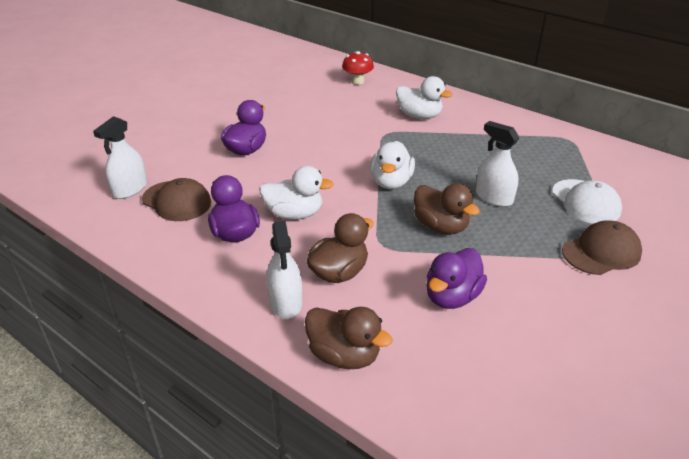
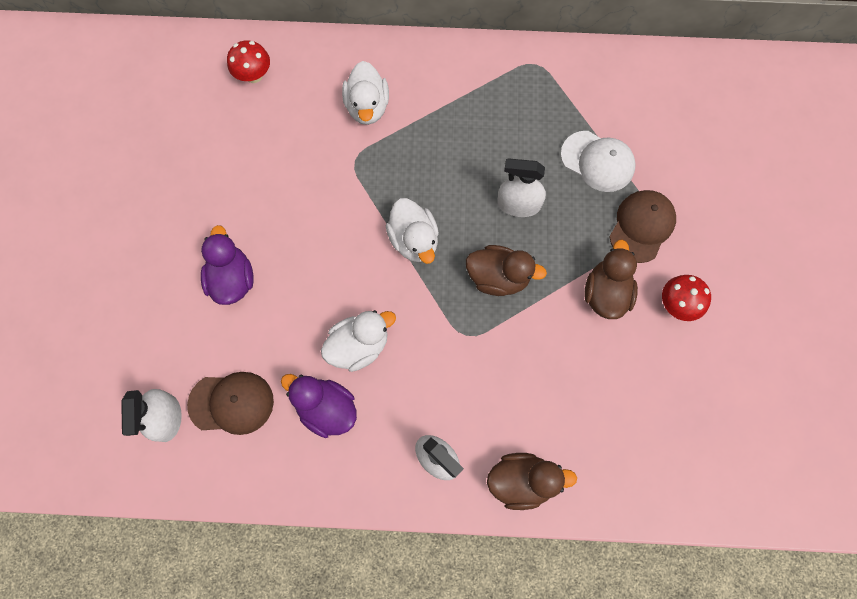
camera: 35 degrees left, 35 degrees up
brown duck [307,213,374,283] -> brown duck moved to [584,240,638,319]
white duck [396,76,452,119] -> white duck turned 90 degrees clockwise [342,61,389,125]
purple duck [426,248,487,309] -> none
none -> red mushroom [662,275,711,321]

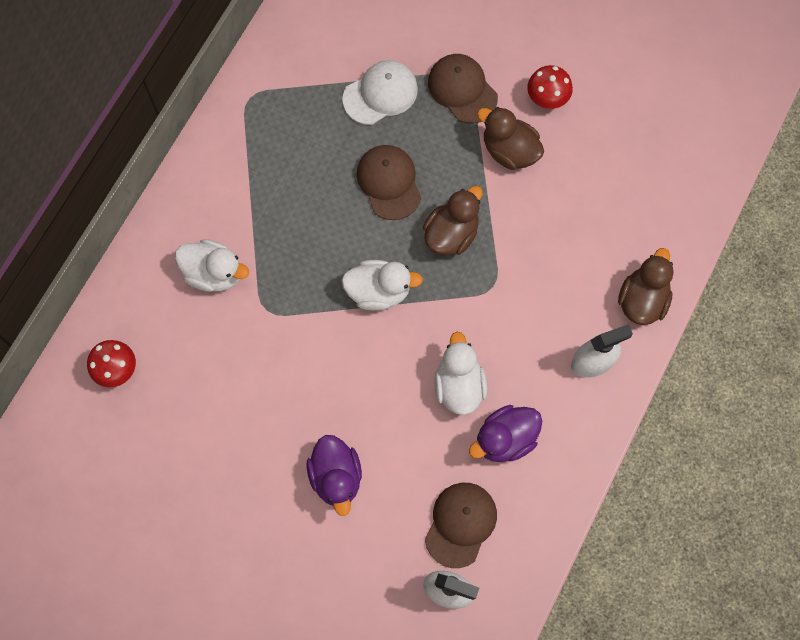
camera: 65 degrees left, 0 degrees up
purple duck [201,225,253,305] -> purple duck turned 120 degrees counterclockwise [307,435,362,516]
white spray bottle [497,158,546,217] -> brown cap [356,145,421,220]

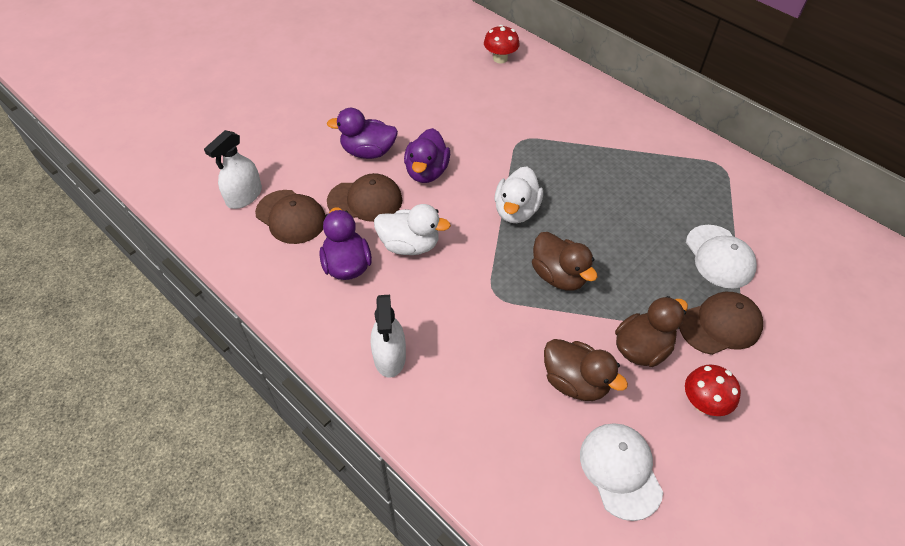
camera: 105 degrees right, 20 degrees down
white duck [175,239,249,292] -> none
brown cap [356,145,421,220] -> brown cap moved to [327,173,402,222]
brown duck [618,248,674,325] -> brown duck moved to [544,339,628,401]
none -> purple duck [404,128,450,183]
none -> white cap [580,423,663,521]

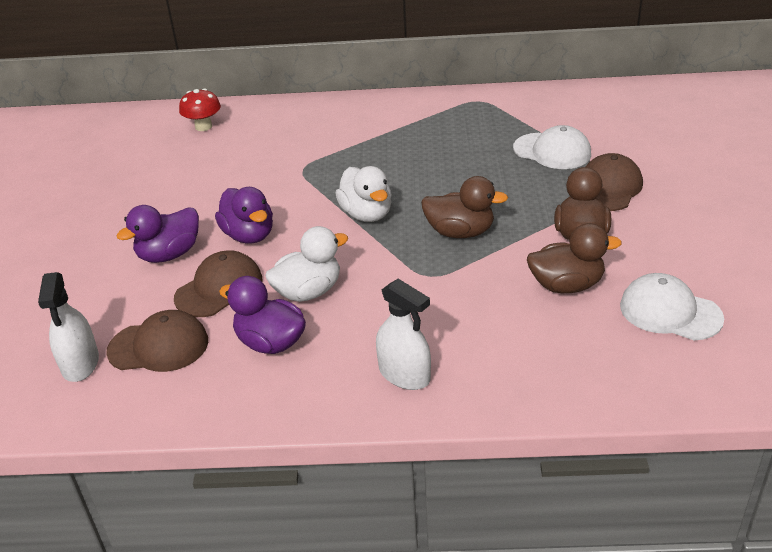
camera: 40 degrees left, 15 degrees down
red mushroom [685,365,741,416] -> none

